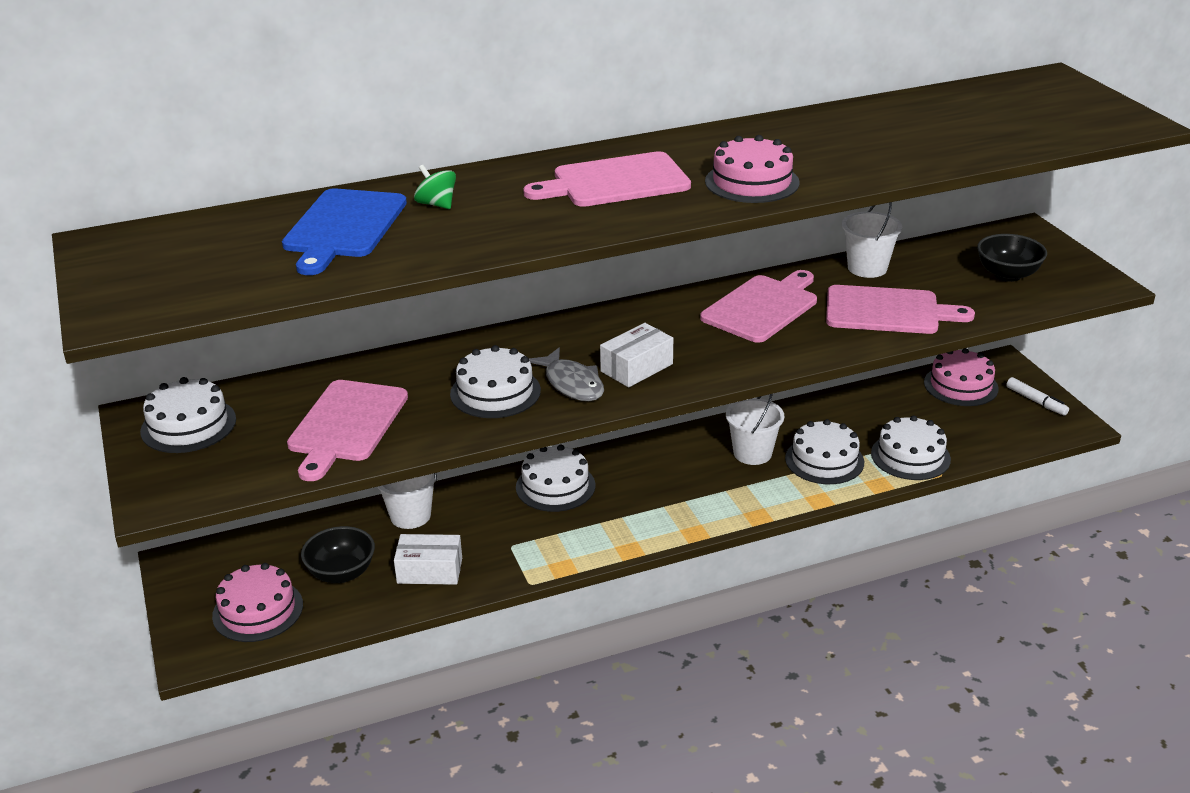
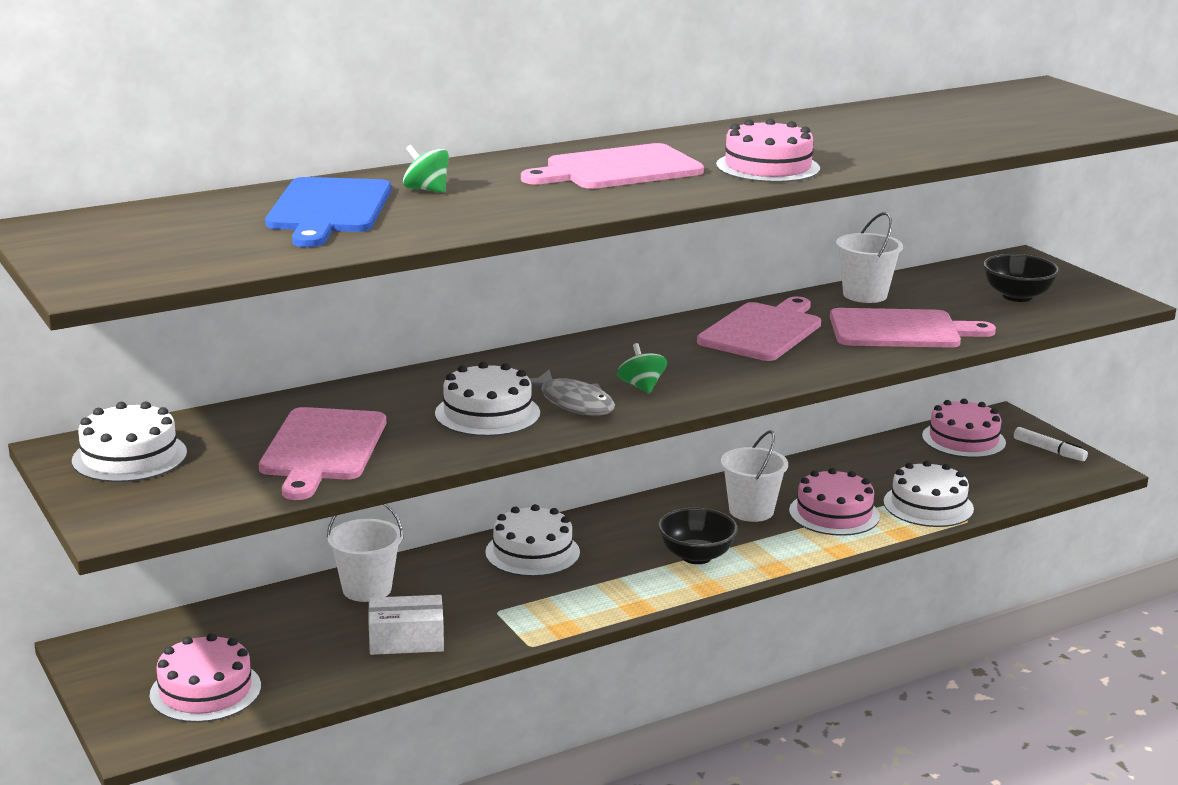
camera: 10 degrees left, 10 degrees down
black bowl [301,526,375,583] -> black bowl moved to [658,507,738,564]
white box [600,323,673,387] -> green spinning top [617,343,667,394]
white cake [785,419,864,484] -> pink cake [789,468,880,536]

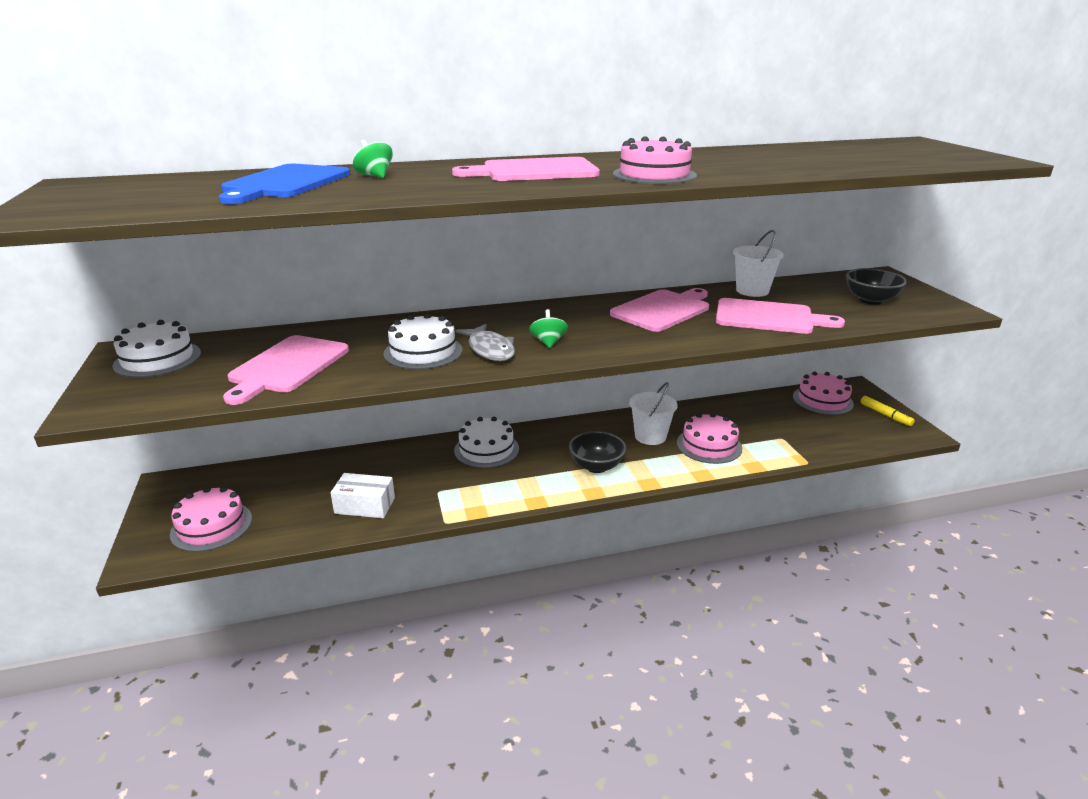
camera: 15 degrees right, 5 degrees up
white bucket [327,504,404,602] -> none
white cake [883,460,974,527] -> none
white marker [1014,427,1088,461] -> yellow marker [860,396,915,426]

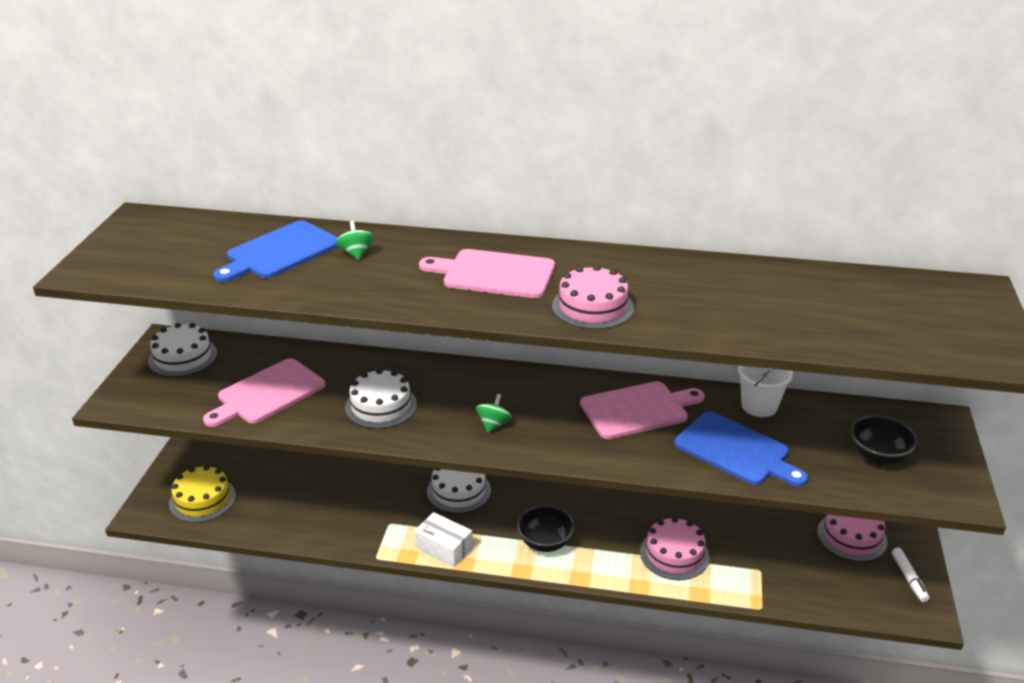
camera: 25 degrees right, 5 degrees up
pink cake [170,486,252,552] -> yellow cake [169,465,236,523]
white box [331,473,395,518] -> white box moved to [415,512,473,567]
grey fish [456,324,515,361] -> none
white bucket [629,382,678,445] -> none
pink cutting board [716,298,845,334] -> blue cutting board [674,411,808,487]
yellow marker [860,396,915,426] -> white marker [892,548,929,602]

